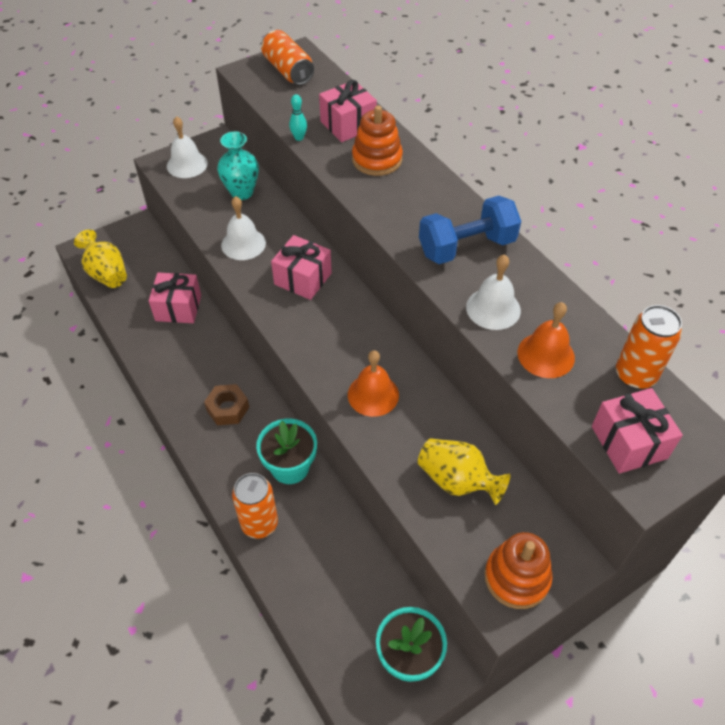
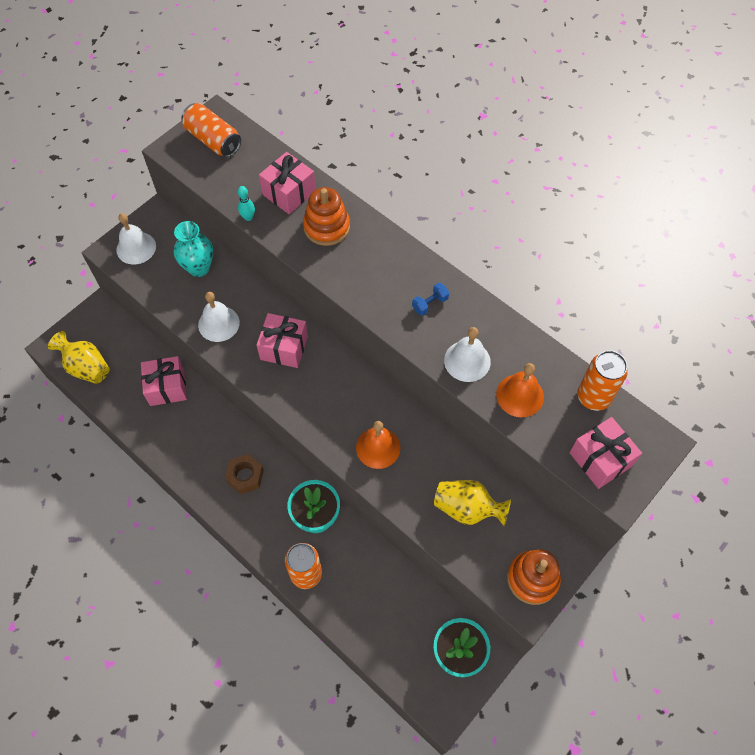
camera: 15 degrees left, 10 degrees up
blue dumbbell [419,196,521,264] -> blue dumbbell [412,283,449,316], size x0.44

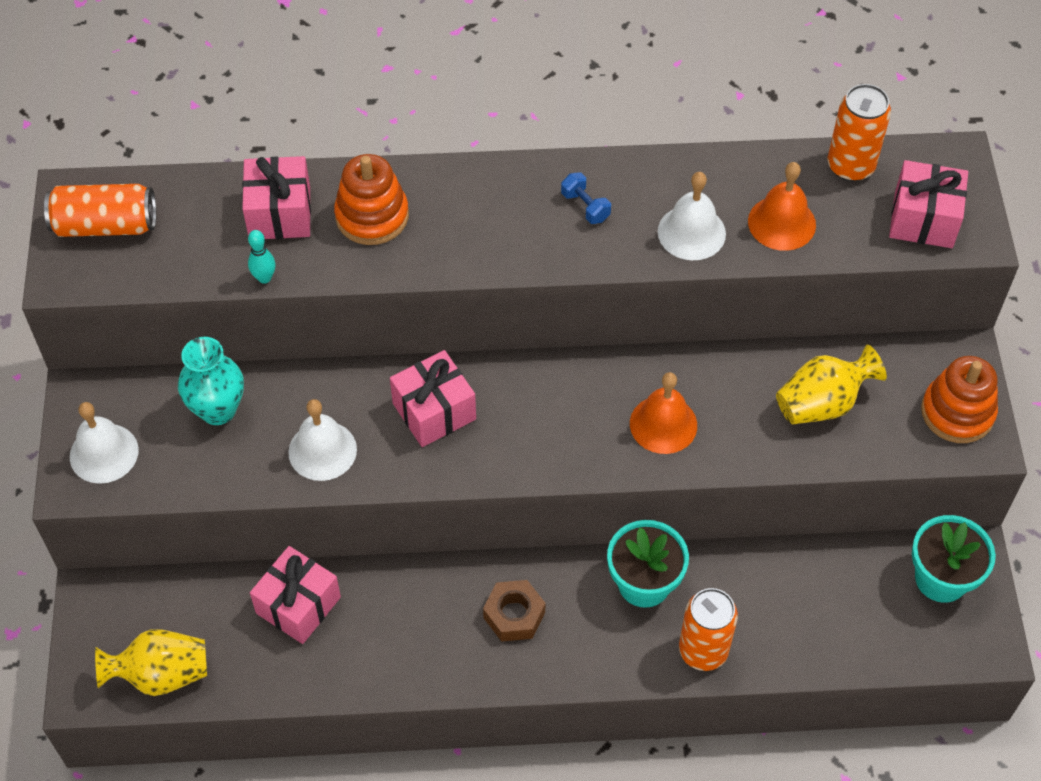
camera: 45 degrees left, 5 degrees down
blue dumbbell [412,283,449,316] -> blue dumbbell turned 45 degrees counterclockwise [561,172,611,224]

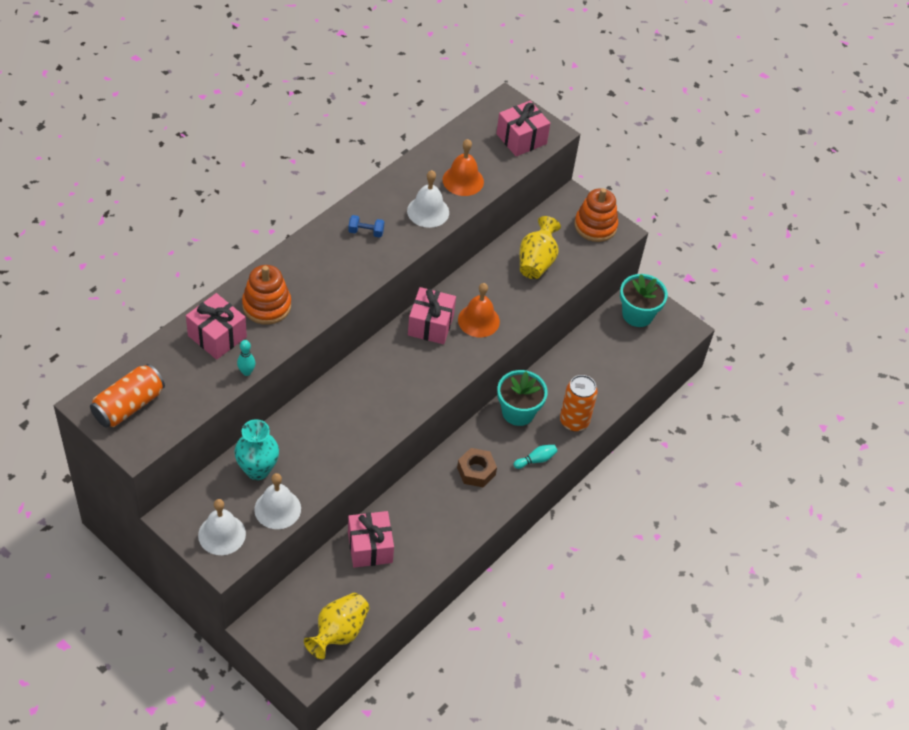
camera: 50 degrees left, 5 degrees down
white bell [288,399,357,481] -> white bell moved to [254,473,301,529]
pink gift [390,350,476,447] -> pink gift moved to [408,287,456,344]
orange can [828,84,891,181] -> none
none -> turquoise bowling pin [514,445,557,469]

